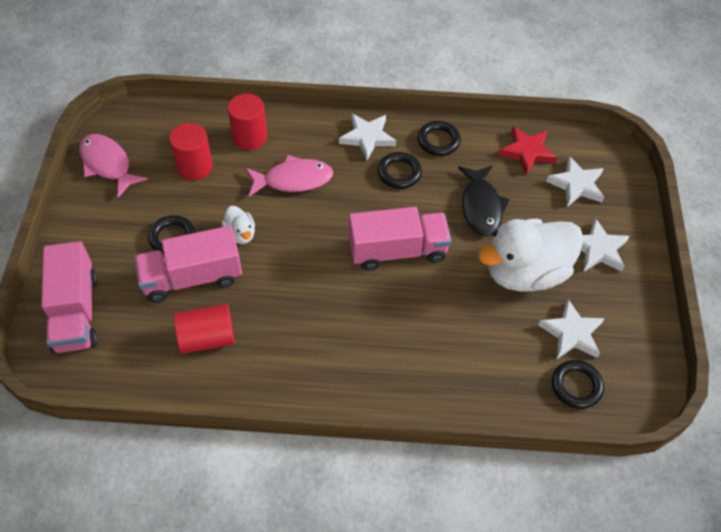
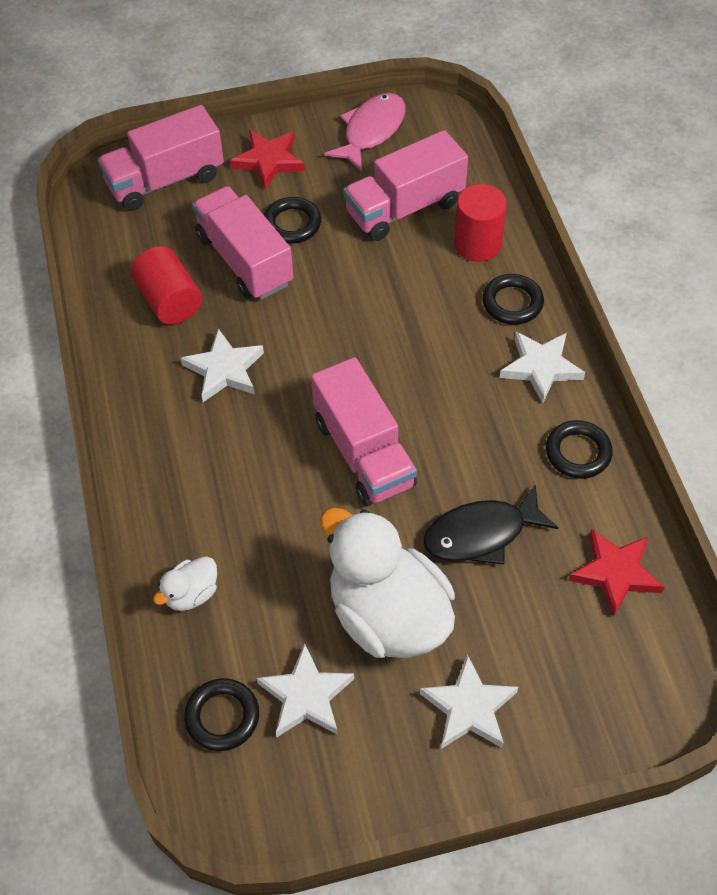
camera: 75 degrees right, 0 degrees up
red cylinder [169,123,213,180] -> pink truck [343,130,468,241]
white duck [222,206,255,244] -> white duck moved to [153,556,217,611]
pink fish [246,155,334,197] -> none
black ring [378,152,422,189] -> black ring moved to [482,274,544,325]
white star [546,156,604,207] -> white star moved to [181,328,264,402]
none -> red star [230,130,305,189]

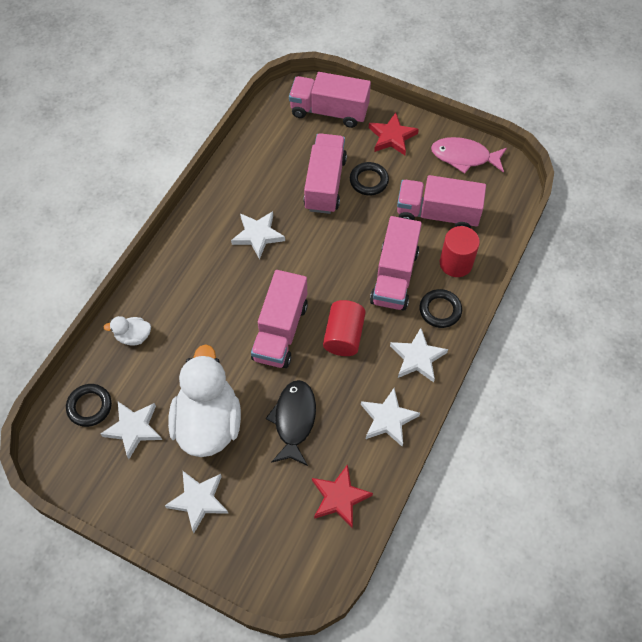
camera: 40 degrees right, 5 degrees up
red cylinder [131,246,202,325] -> red cylinder moved to [323,300,366,356]
pink fish [324,93,405,171] -> pink fish turned 150 degrees counterclockwise [431,137,507,174]
black fish [423,484,558,564] -> black fish turned 75 degrees clockwise [266,380,316,466]
black ring [546,420,613,479] -> white star [361,388,420,447]
none -> pink truck [370,216,422,311]

